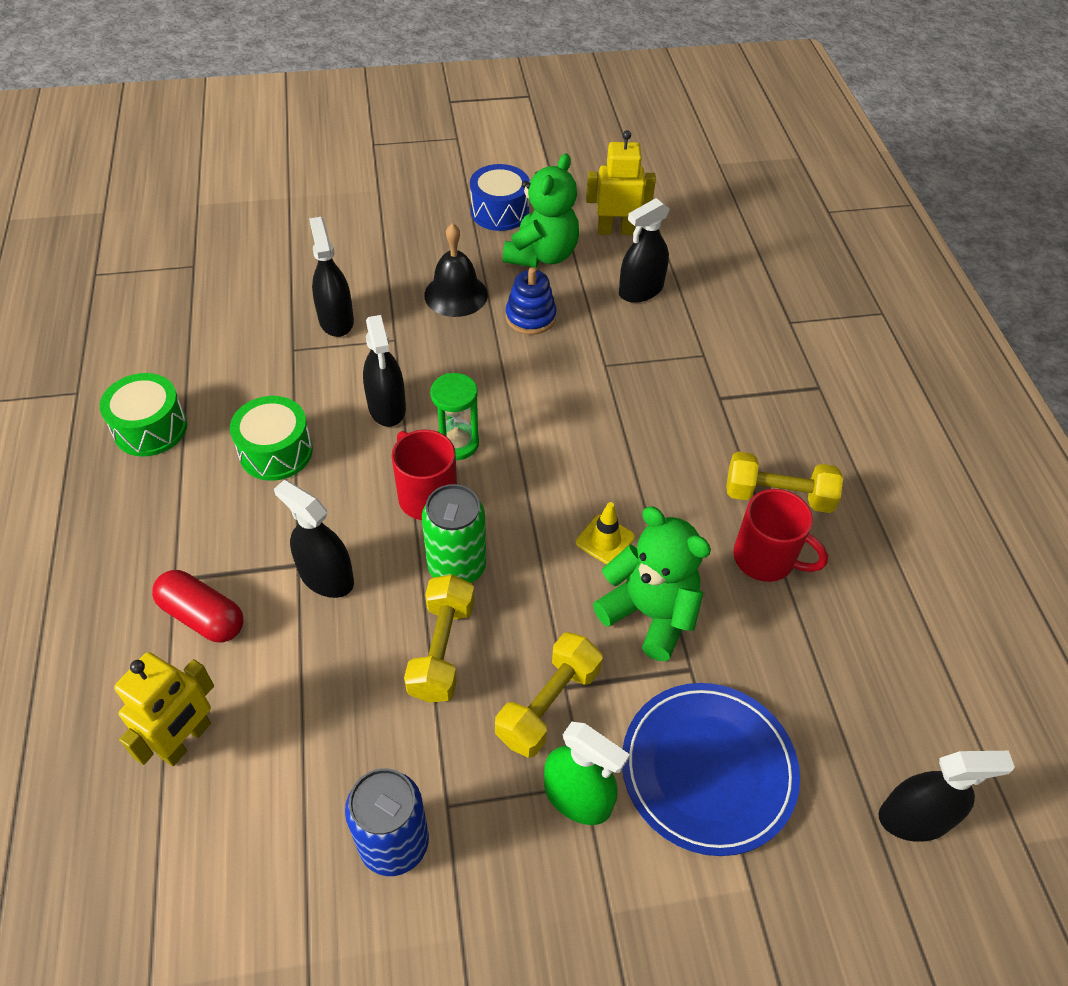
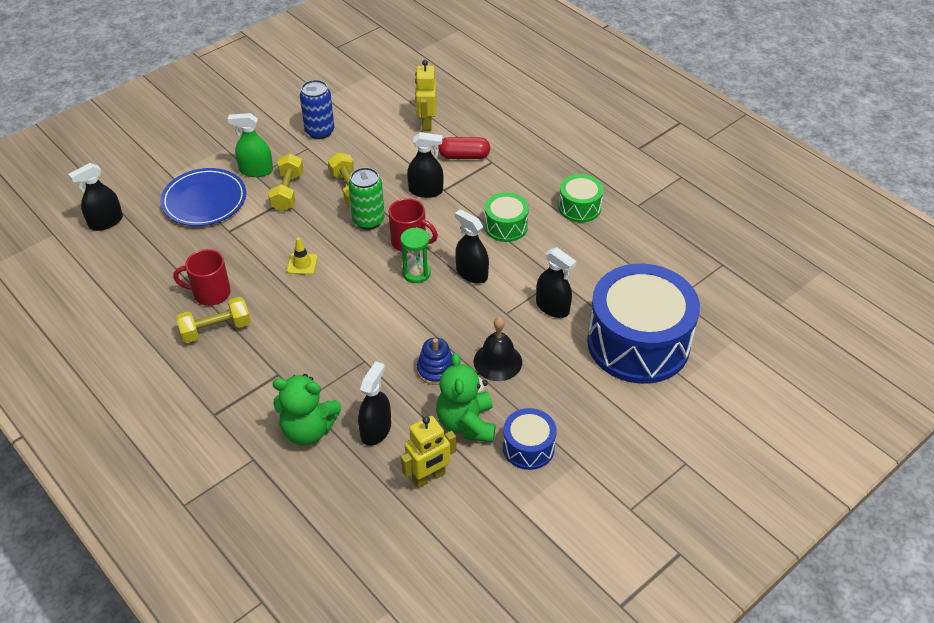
camera: 150 degrees right, 5 degrees down
green teddy bear [593,507,711,661] -> green teddy bear moved to [272,374,341,446]
none -> blue drum [587,264,700,384]

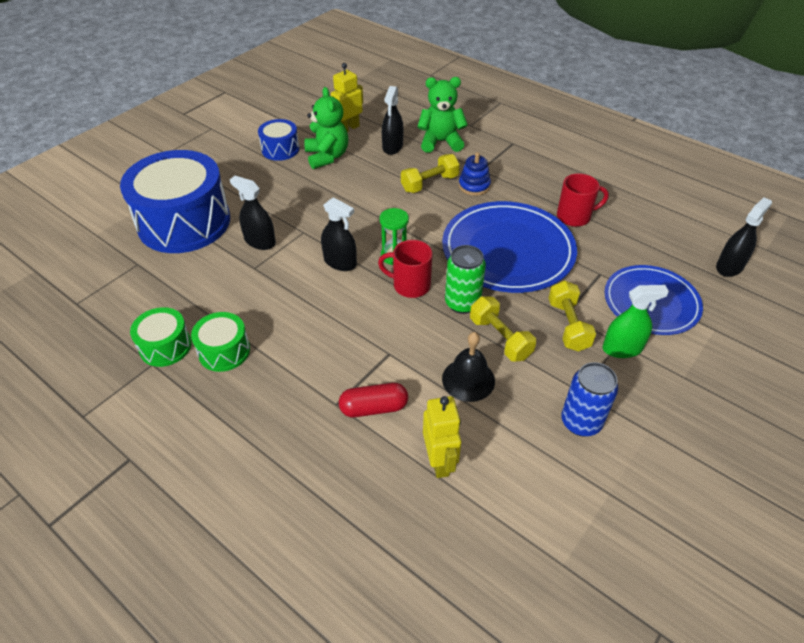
camera: 170 degrees right, 0 degrees up
yellow dumbbell [176,297,251,343] -> yellow dumbbell moved to [401,154,460,193]
yellow traffic cone [287,238,318,275] -> blue plate [442,201,577,293]
black spray bottle [407,132,444,198] -> none
blue stacking toy [417,338,452,385] -> blue stacking toy moved to [459,152,491,196]
black bell [474,317,522,381] -> black bell moved to [442,332,495,402]
green drum [484,192,529,242] -> green drum moved to [130,307,192,367]

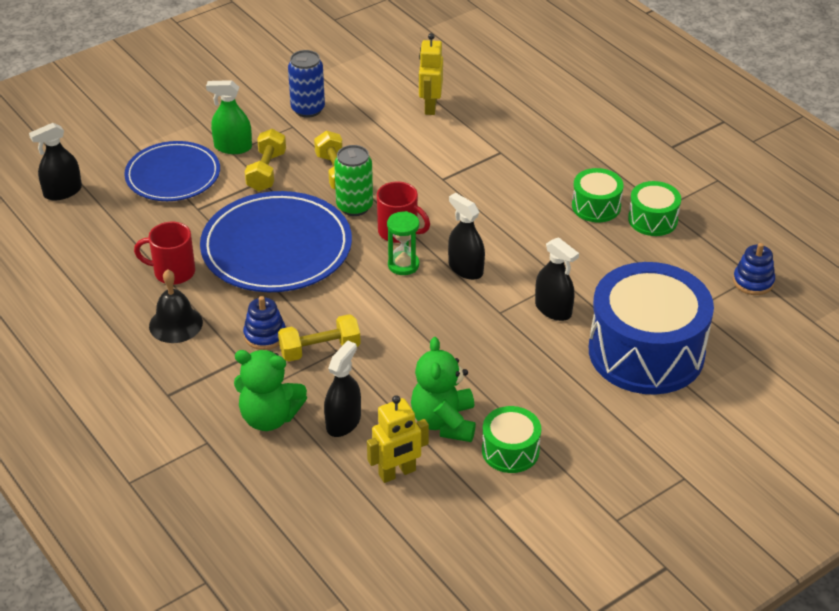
camera: 165 degrees left, 5 degrees down
blue drum [258,119,299,161] -> green drum [482,406,541,473]
red capsule [339,383,408,417] -> none
black bell [442,332,495,402] -> black bell moved to [149,269,203,343]
none -> blue stacking toy [733,243,775,295]

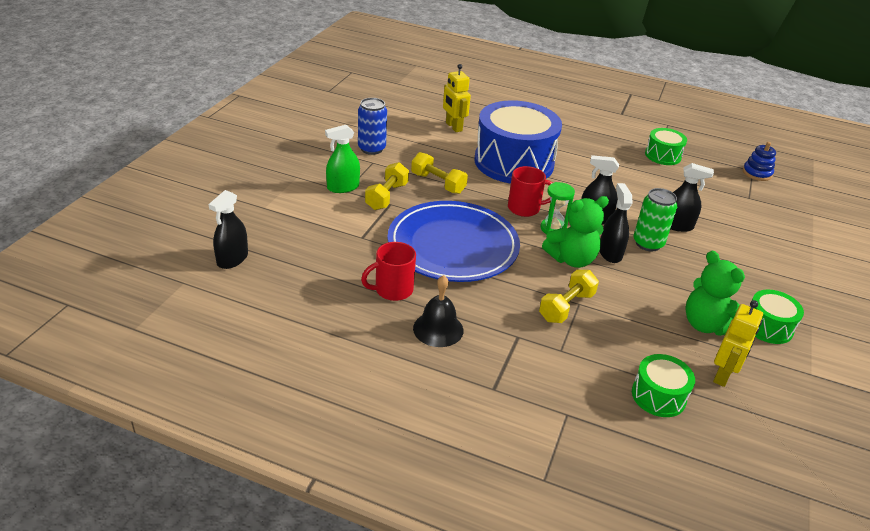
camera: 35 degrees left, 5 degrees down
blue plate [124,141,220,201] -> none
green teddy bear [234,350,307,431] -> green teddy bear moved to [542,196,609,268]
blue stacking toy [243,296,286,350] -> none
yellow dumbbell [245,129,286,191] -> yellow dumbbell turned 45 degrees clockwise [365,162,409,210]
black spray bottle [324,340,361,437] -> black spray bottle moved to [600,183,632,263]
green can [334,145,373,216] -> green can moved to [633,188,677,252]
green drum [572,168,624,222] -> green drum moved to [632,354,695,417]
blue drum [589,262,714,395] -> blue drum moved to [474,100,562,184]

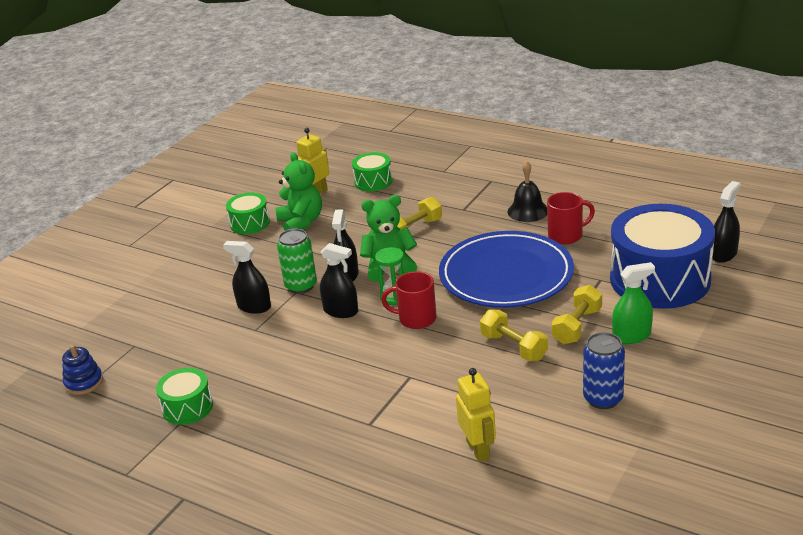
camera: 165 degrees left, 5 degrees down
blue drum [474,100,562,184] -> blue drum moved to [610,204,715,309]

